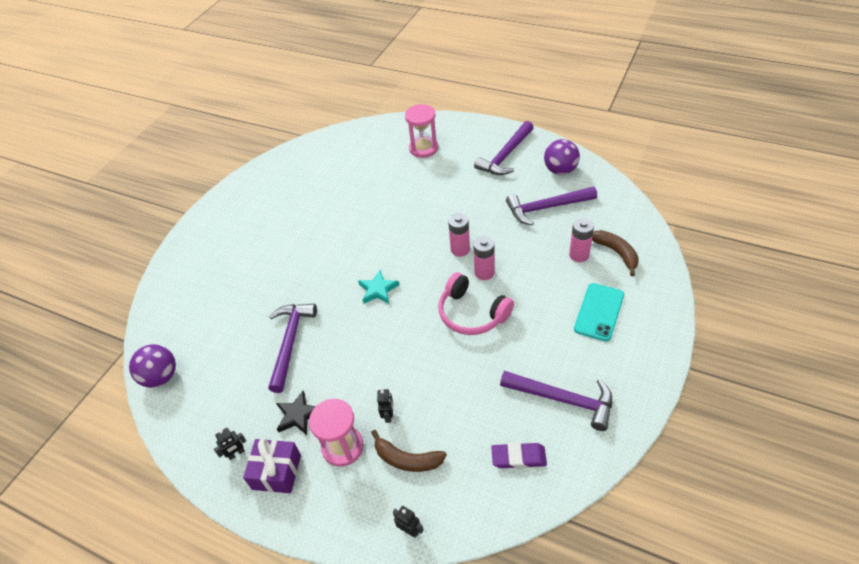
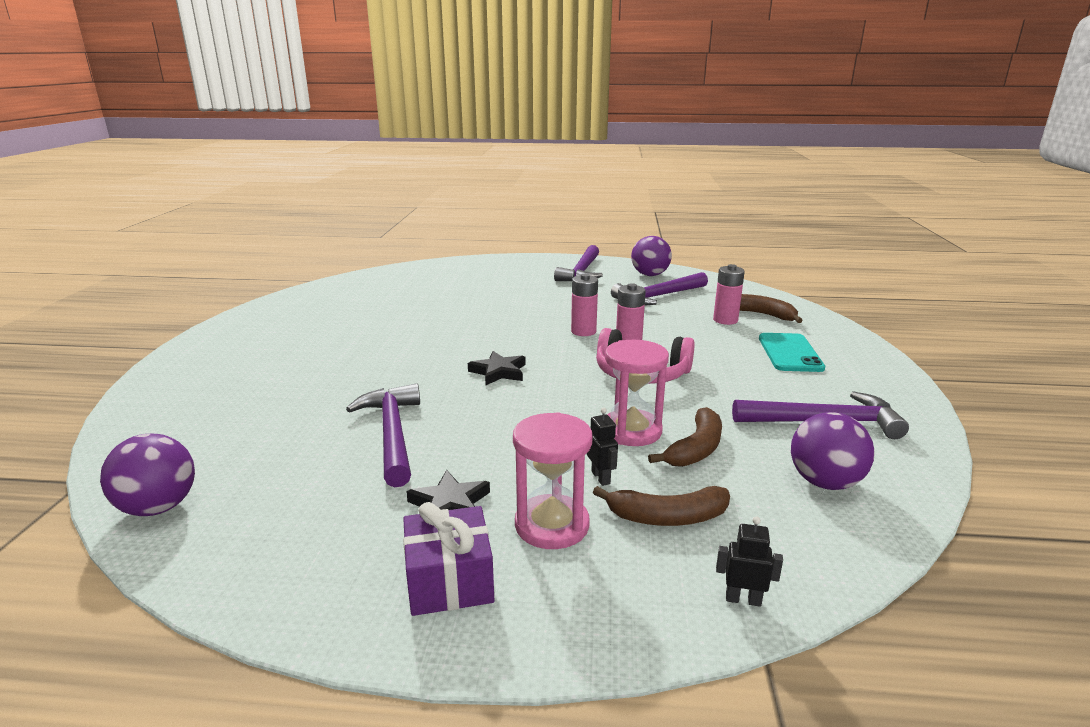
camera: 25 degrees left, 25 degrees down
black robot [214,428,246,460] -> none
turquoise star [358,270,399,304] -> black star [468,351,526,385]
pink hourglass [405,104,438,158] -> pink hourglass moved to [605,340,669,446]
purple eraser [491,443,547,468] -> purple ball [791,412,875,490]
none -> brown banana [648,407,722,467]

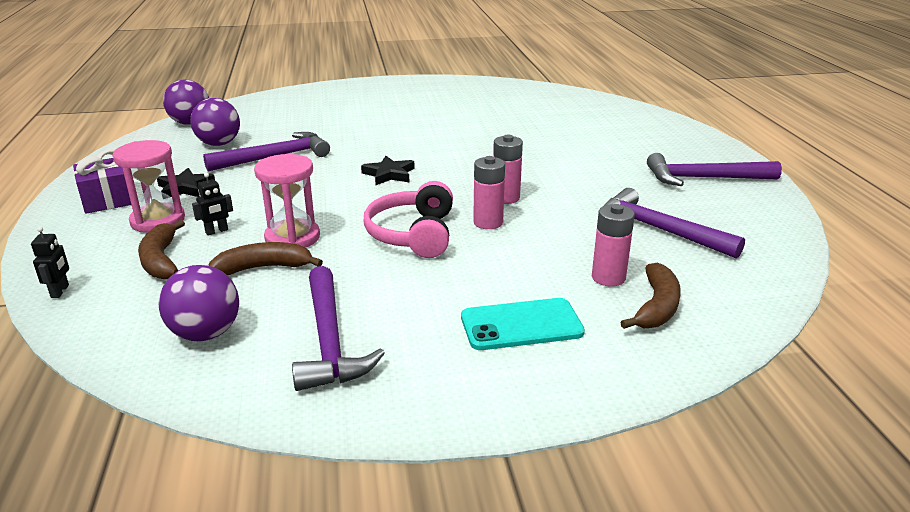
camera: 75 degrees right, 5 degrees up
purple ball [631,236,672,276] -> purple ball moved to [190,98,240,146]
brown banana [648,407,722,467] -> brown banana turned 150 degrees clockwise [208,242,323,275]

